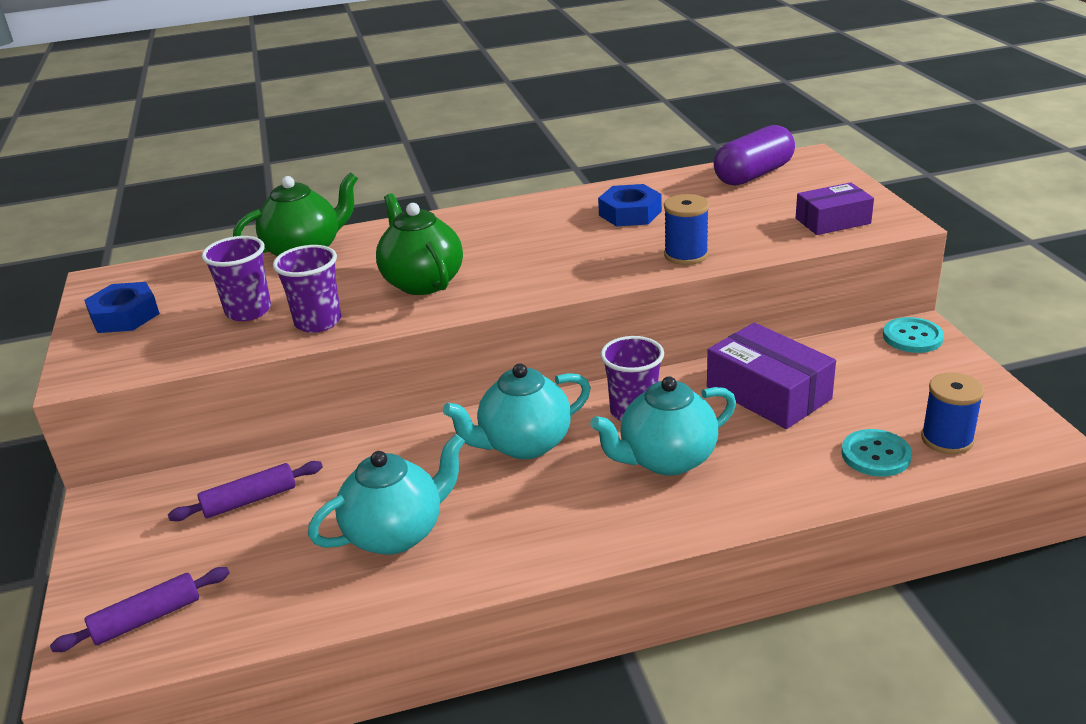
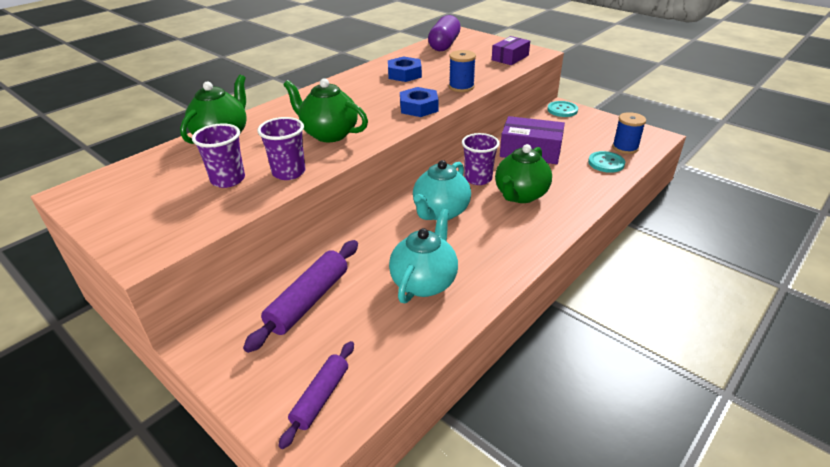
camera: 35 degrees left, 5 degrees up
blue nut [84,282,160,333] -> blue nut moved to [400,87,439,117]
purple rolling pin [168,461,323,521] -> purple rolling pin [243,240,358,353], size x1.54
turquoise teapot [590,376,736,476] -> green teapot [495,144,552,203]

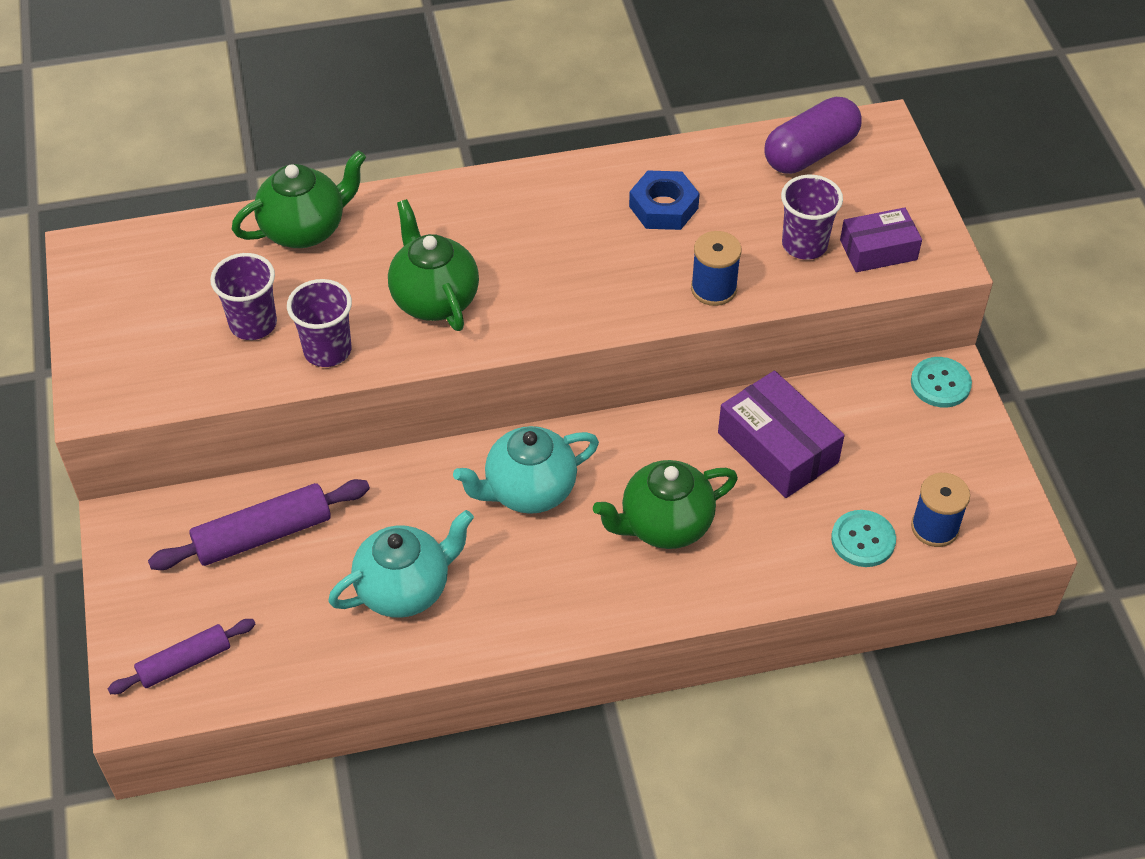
camera: 35 degrees right, 15 degrees up
blue nut [400,87,439,117] -> none
purple cup [462,133,500,185] -> purple cup moved to [781,175,843,260]

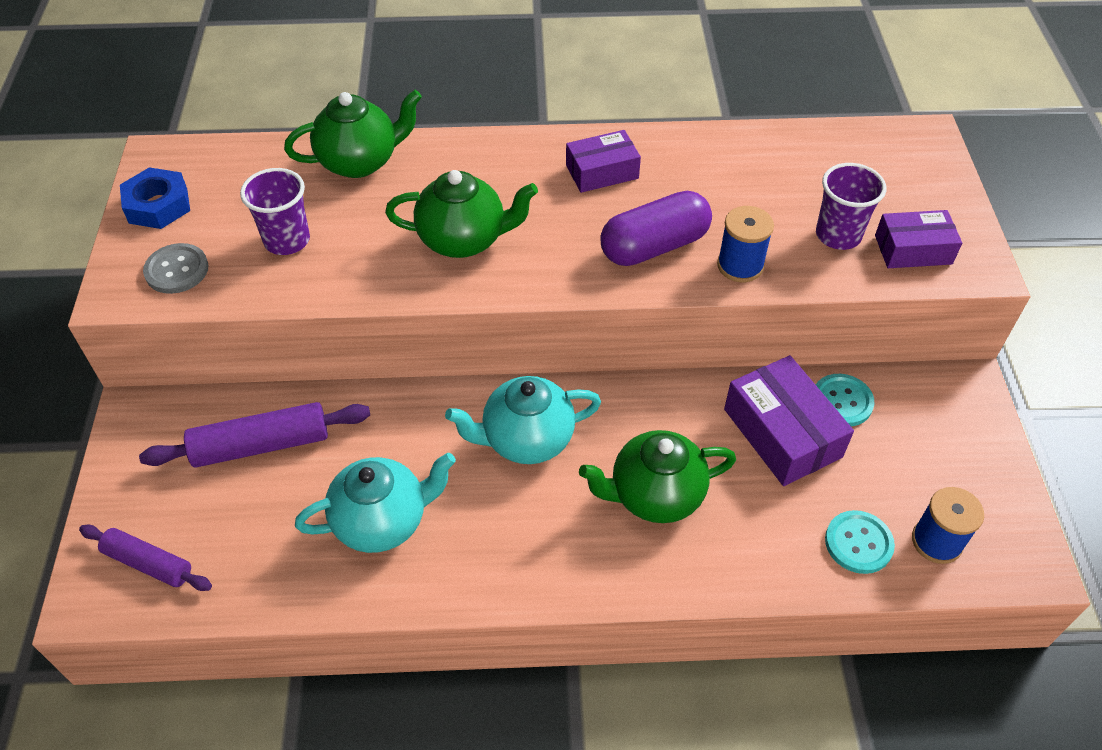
camera: 10 degrees right, 0 degrees up
purple rolling pin [108,619,256,694] -> purple rolling pin turned 45 degrees clockwise [79,525,212,591]
purple cup [287,279,352,367] -> none
green teapot [388,199,479,331] -> green teapot turned 105 degrees clockwise [385,170,538,258]
blue nut [629,171,700,230] -> blue nut moved to [120,167,190,229]
purple capsule [764,97,862,174] -> purple capsule moved to [600,191,712,266]
turquoise button [911,357,972,407] -> turquoise button moved to [816,374,874,427]
none -> grey button [143,243,208,294]
none -> purple box [566,130,641,193]

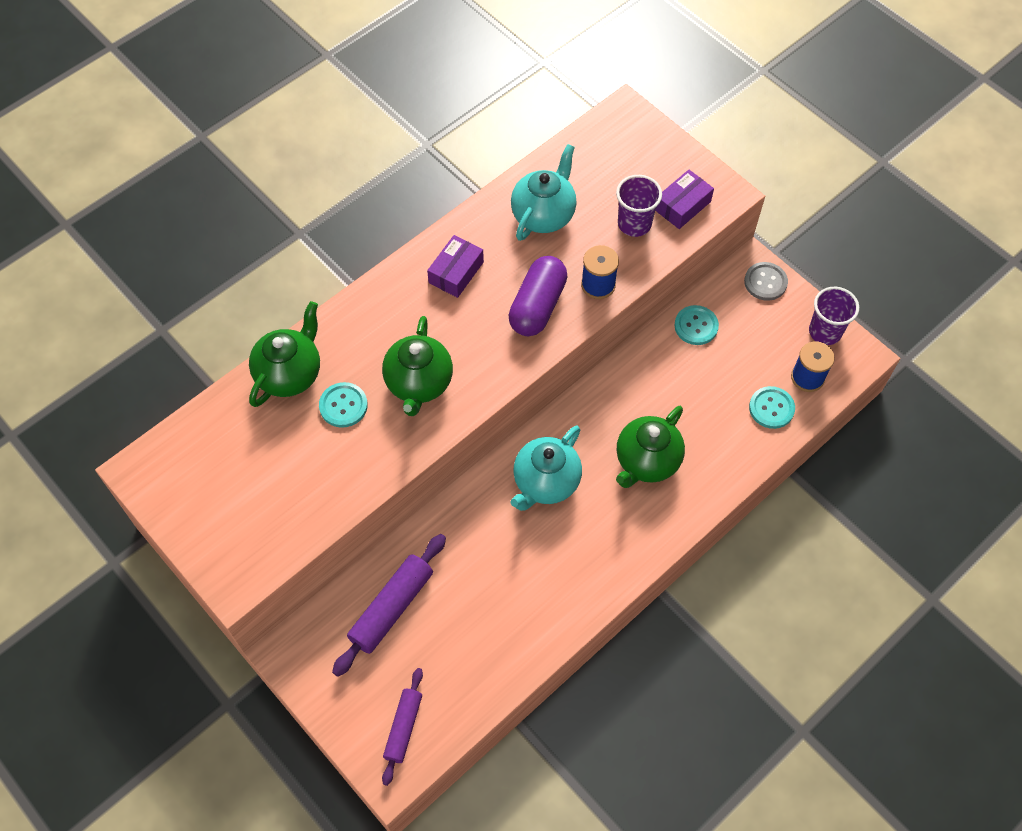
camera: 40 degrees left, 10 degrees up
purple rolling pin [79,525,212,591] -> purple rolling pin turned 60 degrees counterclockwise [382,668,423,786]
blue nut [120,167,190,229] -> none
grey button [143,243,208,294] -> grey button moved to [744,262,788,301]
purple cup [240,168,310,255] -> purple cup moved to [809,287,859,345]
turquoise teapot [295,453,456,553] -> turquoise teapot moved to [511,144,577,241]
green teapot [385,170,538,258] -> green teapot turned 135 degrees clockwise [382,316,453,416]
purple box [724,355,854,486] -> none
none -> turquoise button [319,382,368,428]

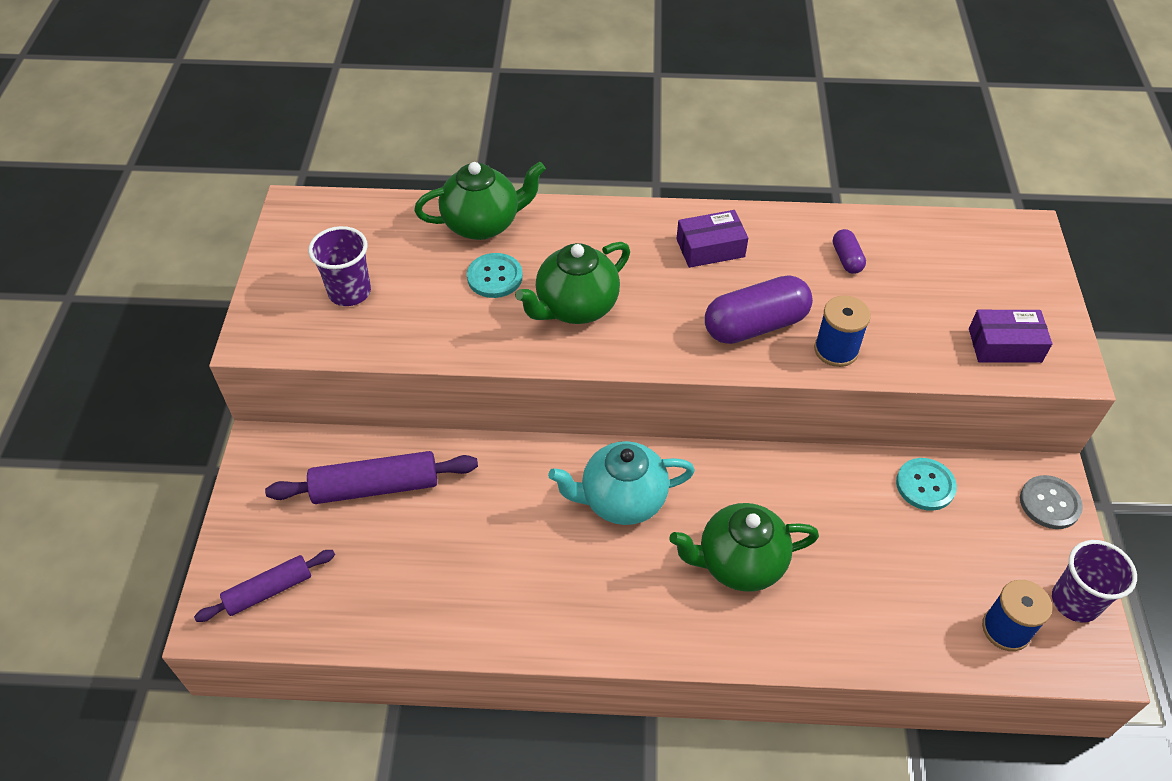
camera: 45 degrees right, 10 degrees down
turquoise teapot [511,144,577,241] -> purple capsule [833,229,866,274]
purple cup [616,175,662,237] -> purple cup moved to [308,226,371,306]
turquoise button [749,386,795,429] -> none

